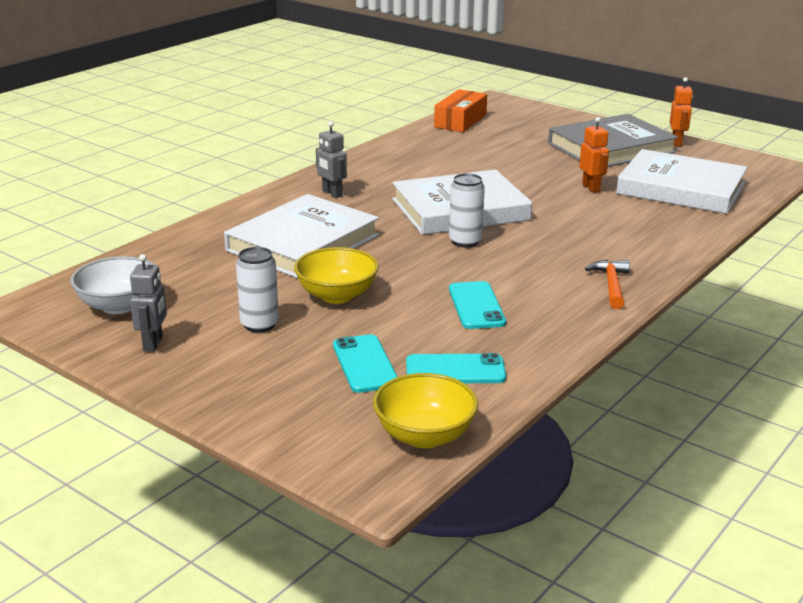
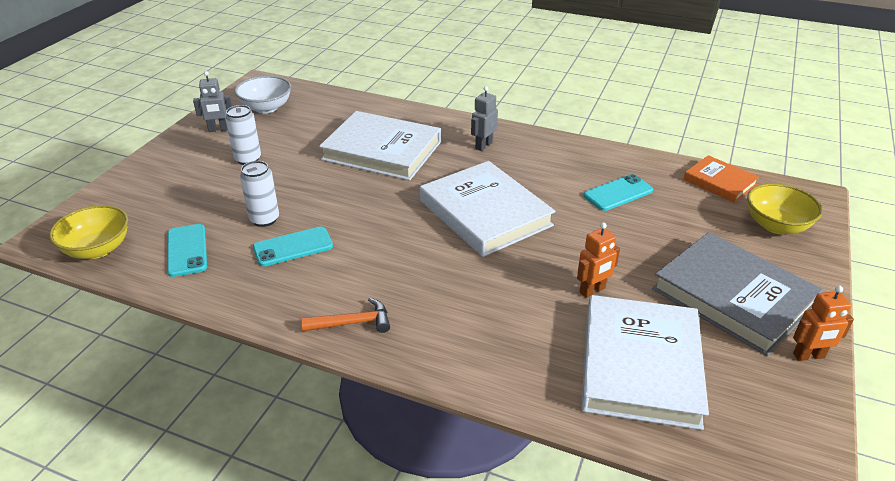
camera: 75 degrees right, 10 degrees up
yellow bowl [294,247,379,304] -> yellow bowl moved to [747,183,822,234]
turquoise phone [333,334,398,393] -> turquoise phone moved to [583,174,653,211]
orange box [434,89,487,132] -> orange book [683,155,759,203]
white can [449,173,485,247] -> white can moved to [240,161,279,227]

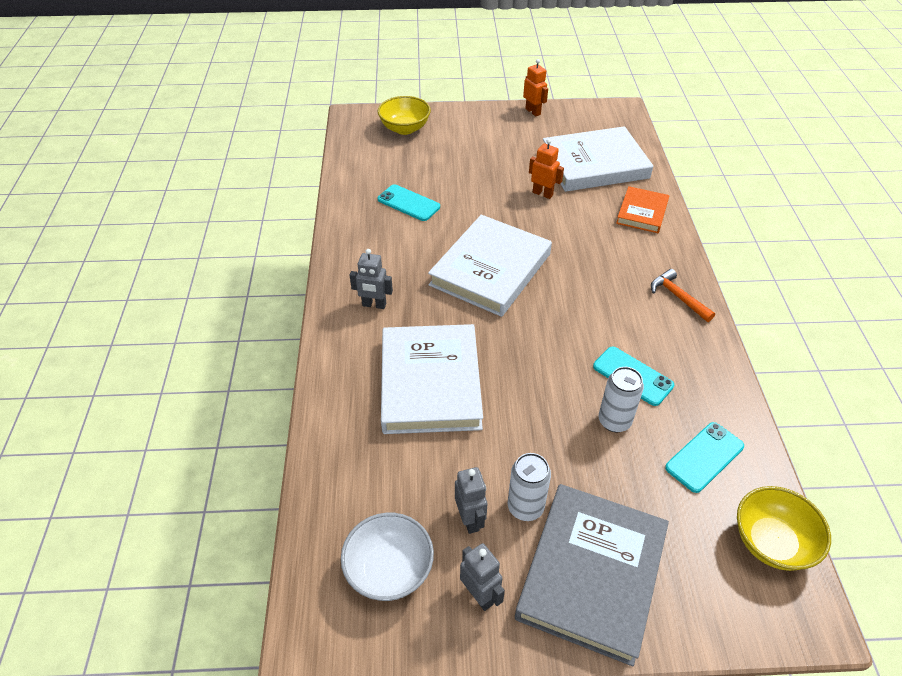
camera: 115 degrees left, 10 degrees up
grey book [652,232,823,356] -> grey book moved to [515,484,669,666]
orange book [683,155,759,203] -> orange book moved to [616,186,669,233]
none -> grey robot [455,467,488,534]

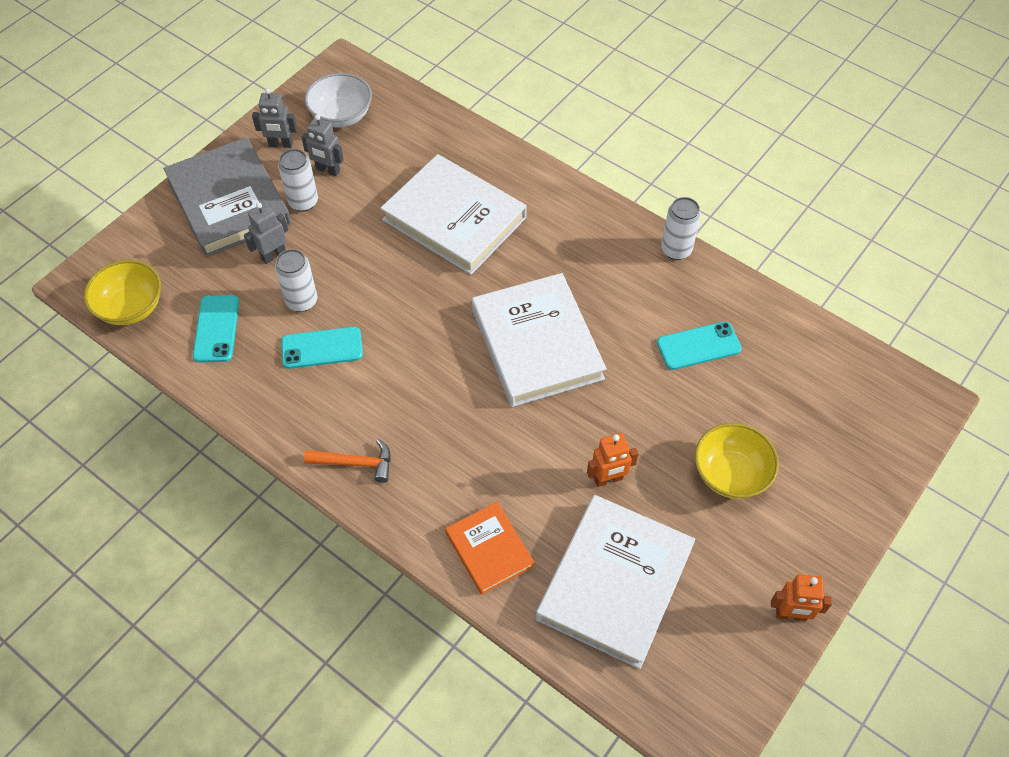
camera: 130 degrees right, 10 degrees up
grey robot [350,249,393,309] -> grey robot moved to [244,202,288,264]
yellow bowl [378,96,431,135] -> yellow bowl moved to [695,423,779,499]
none -> white can [661,197,701,260]

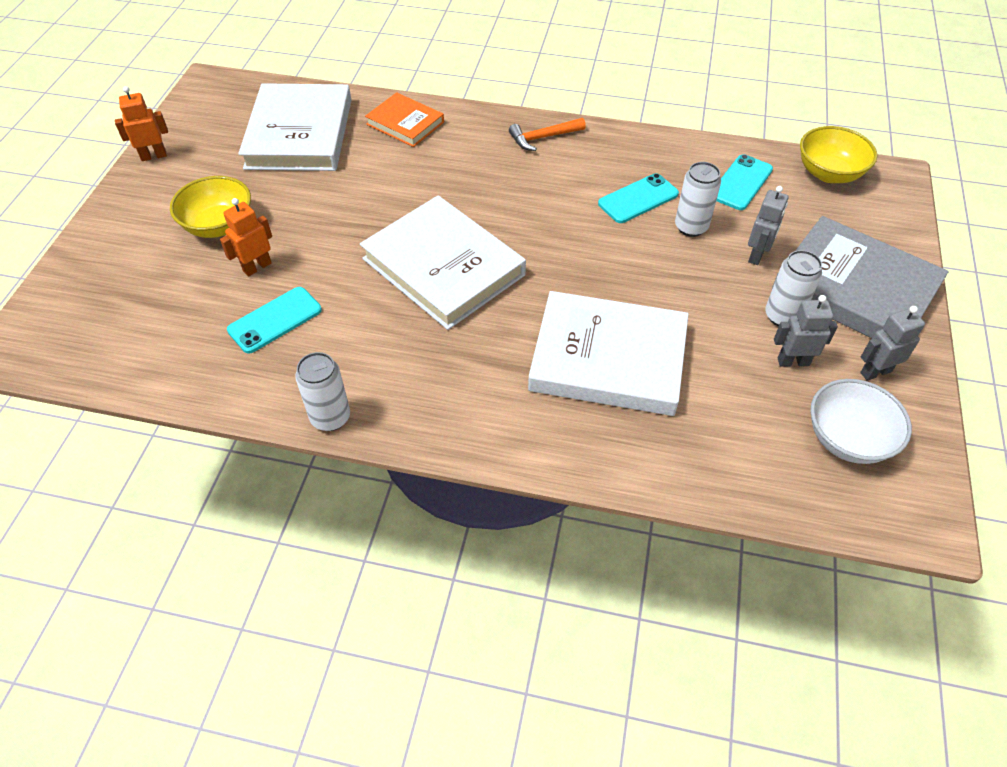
camera: 155 degrees right, 5 degrees down
turquoise phone [193,295,239,362] -> turquoise phone turned 60 degrees clockwise [716,154,773,210]
orange robot [587,433,639,487] -> orange robot moved to [220,198,272,276]

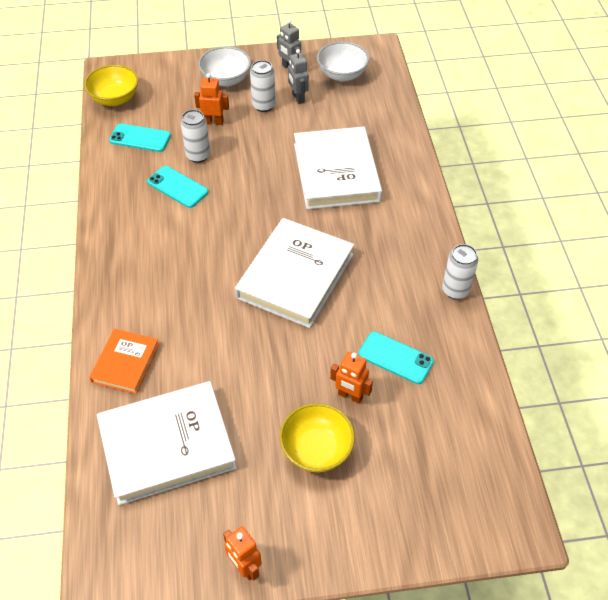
camera: 110 degrees left, 0 degrees up
orange hammer [509,118,586,151] -> none
grey robot [748,186,788,265] -> orange robot [194,73,229,125]
grey book [772,216,949,338] -> white bowl [198,46,251,87]

